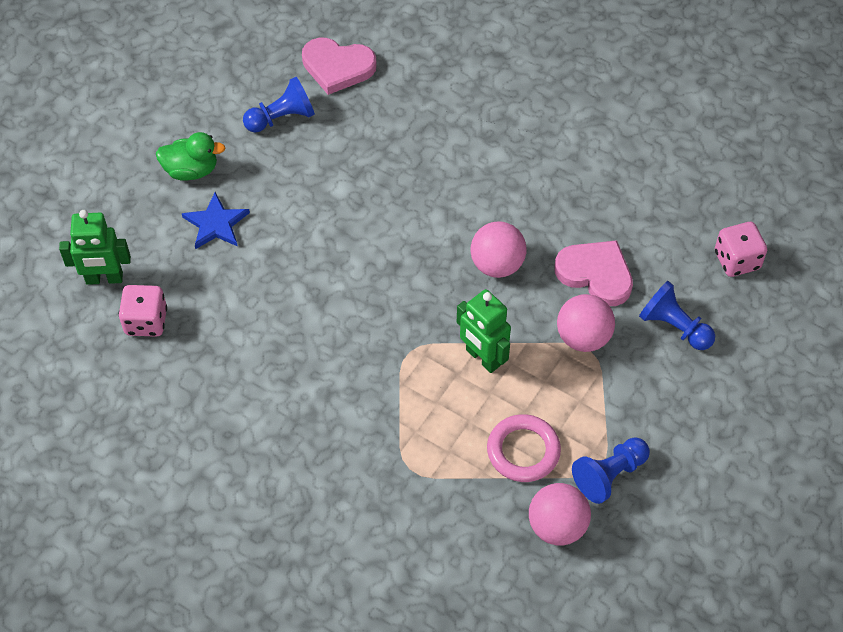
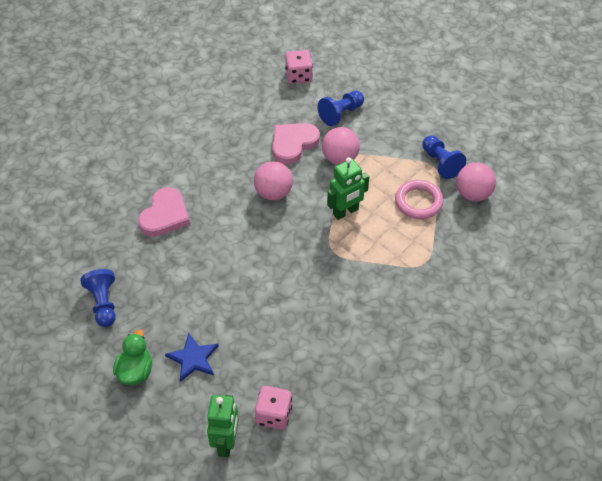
camera: 80 degrees left, 5 degrees down
pink heart [302,38,377,95] -> pink heart moved to [138,187,190,237]

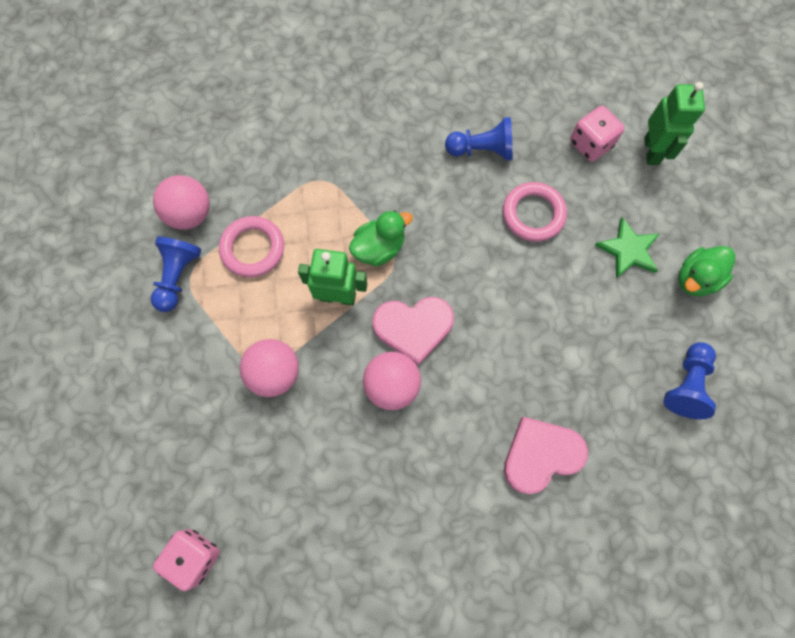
camera: 140 degrees left, 20 degrees up
blue star [165,333,218,382] -> green star [595,217,659,279]
green robot [207,395,239,457] -> green robot turned 135 degrees clockwise [644,82,705,165]
pink heart [273,123,320,164] -> pink heart moved to [372,297,454,366]
blue pawn [318,90,364,126] -> blue pawn moved to [445,117,513,160]
none -> green duck [349,210,413,267]
none -> pink ring [503,182,567,242]

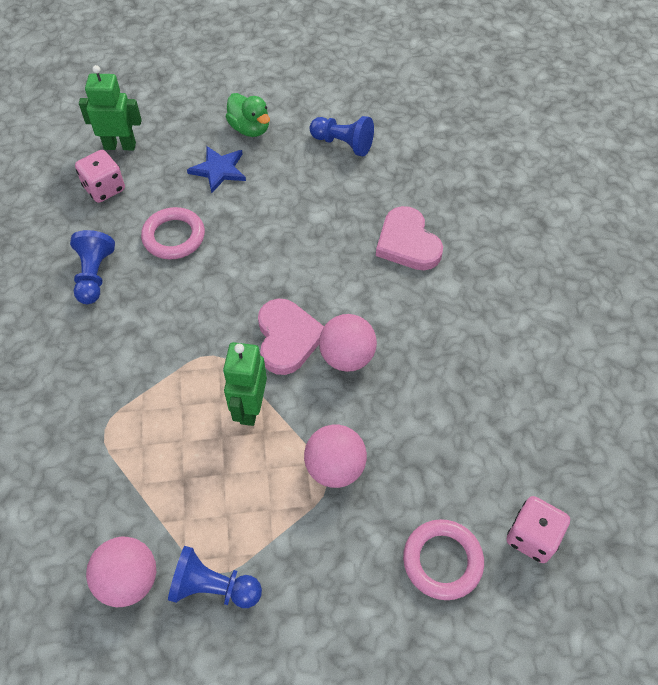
camera: 90 degrees left, 15 degrees down
pink ring [219,216,284,277] -> pink ring moved to [403,519,484,600]
green duck [349,210,413,267] -> none
green star [595,217,659,279] -> blue star [187,146,246,193]

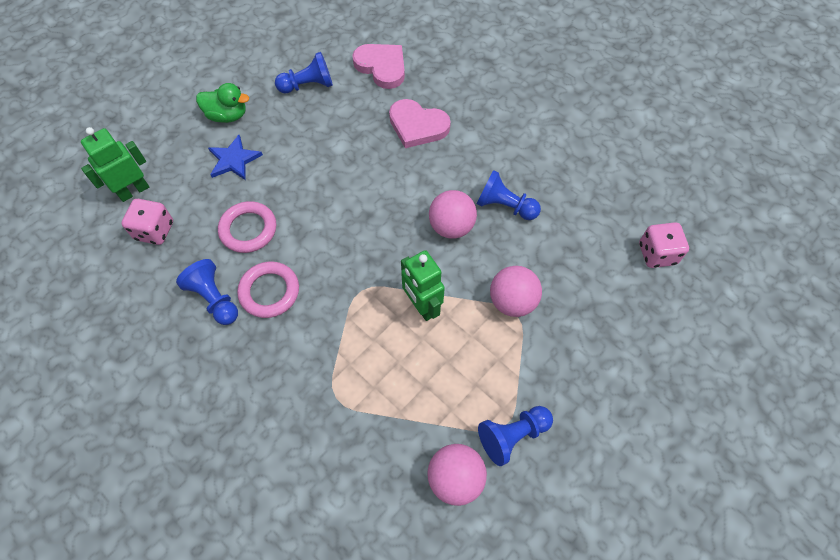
camera: 40 degrees left, 5 degrees up
pink heart [258,299,324,375] -> pink heart moved to [352,44,405,89]
pink ring [403,519,484,600] -> pink ring moved to [237,262,299,318]
none -> blue pawn [477,170,541,220]

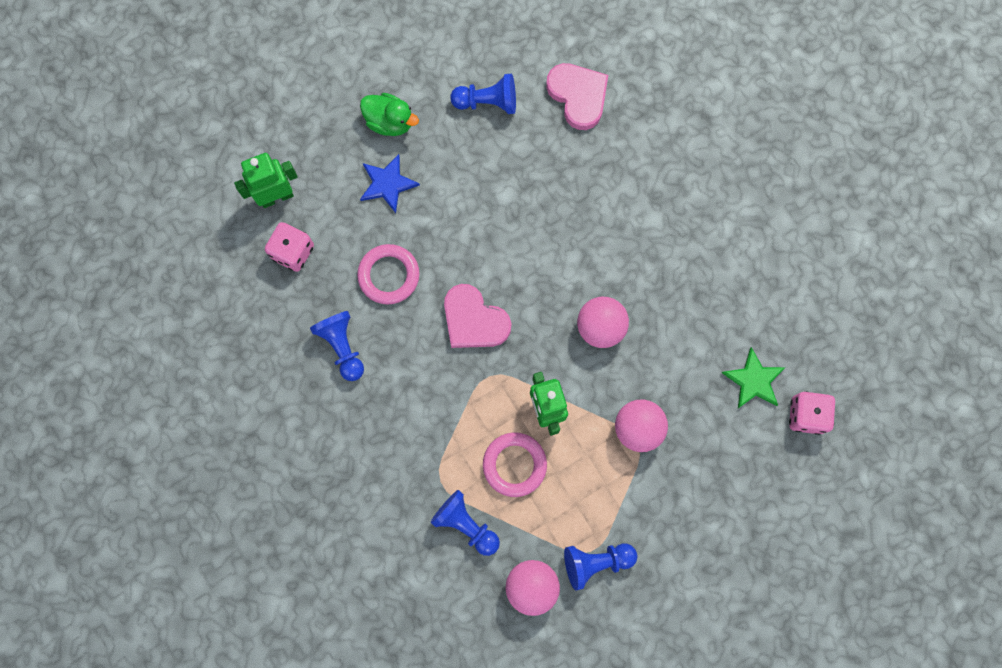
camera: 15 degrees right, 15 degrees up
pink ring [237,262,299,318] -> pink ring moved to [483,432,547,497]
pink heart [389,99,451,148] -> pink heart moved to [444,284,511,348]
blue pawn [477,170,541,220] -> blue pawn moved to [430,490,500,556]
none -> green star [722,347,786,408]

